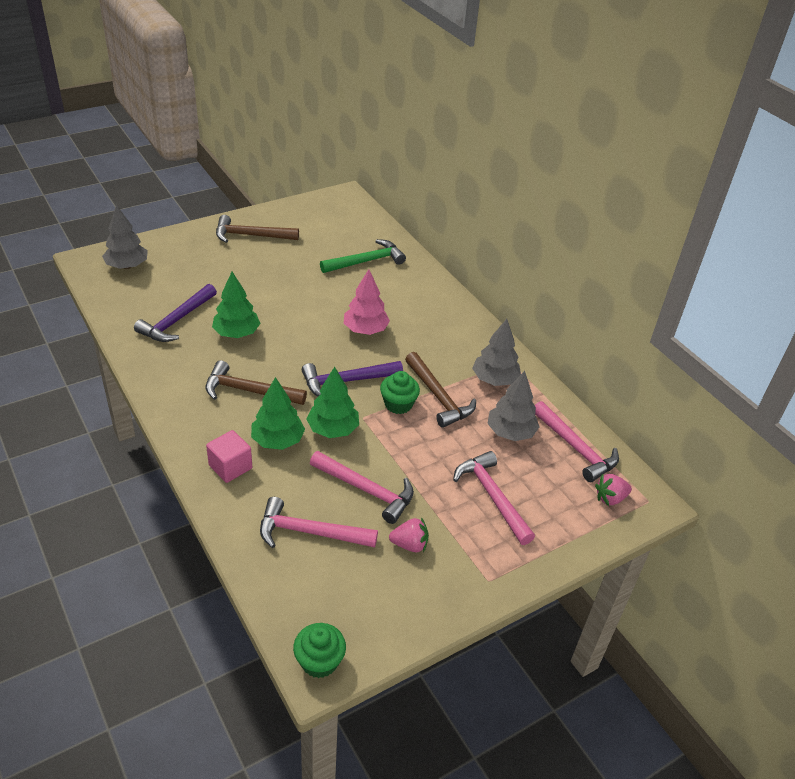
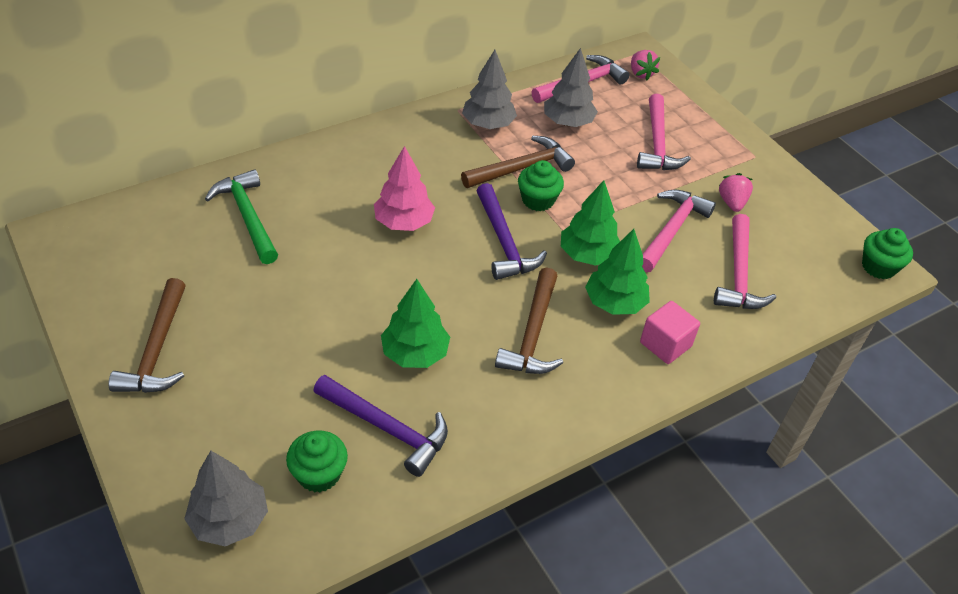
camera: 90 degrees left, 5 degrees up
pink hammer [453,451,535,545] -> pink hammer turned 60 degrees counterclockwise [637,94,691,170]
none -> green cupcake [286,430,348,492]

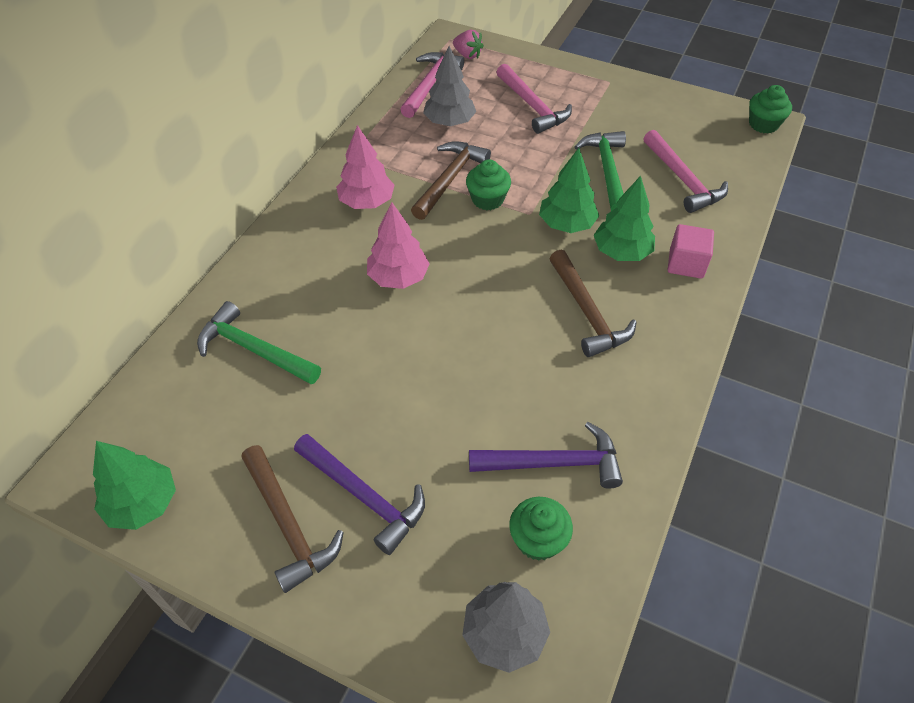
camera: 30 degrees left, 5 degrees up
green tree [381,279,450,368] -> green tree moved to [93,441,176,530]
grey tree [462,50,517,129] -> none
purple hammer [477,183,547,280] -> purple hammer moved to [294,434,425,555]
pink hammer [642,190,716,272] -> green hammer [575,131,626,211]
pink strawberry [719,173,753,212] -> none
none -> pink tree [336,125,395,209]

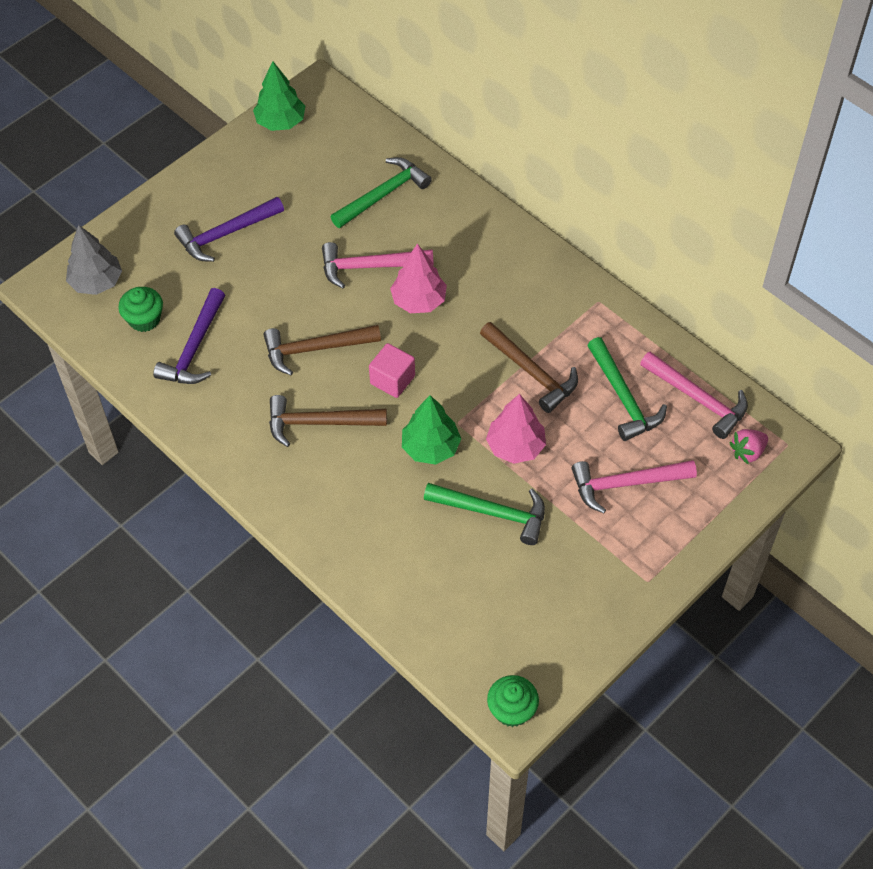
camera: 110 degrees right, 5 degrees up
brown hammer [241,445,344,593] -> brown hammer moved to [264,325,381,375]
pink tree [336,125,395,209] -> pink tree moved to [486,394,546,464]
grey tree [423,46,476,126] -> green hammer [587,337,667,441]
green cupcake [466,159,511,210] -> none
green tree [594,176,655,261] -> none
pink hammer [643,130,728,213] -> pink hammer moved to [322,242,434,288]
pink cube [668,224,714,279] -> pink cube moved to [369,343,415,398]

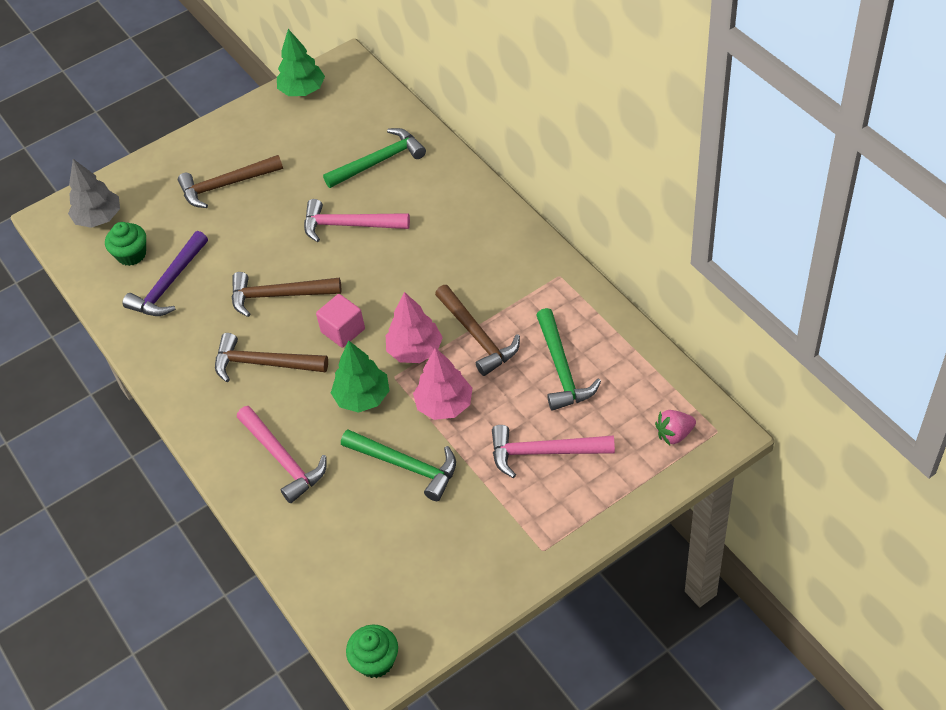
camera: 15 degrees right, 5 degrees down
purple hammer [174,197,284,262] -> brown hammer [178,155,283,208]
pink tree [390,244,447,313] -> pink tree moved to [386,292,443,363]
pink hammer [640,352,748,439] -> pink hammer moved to [237,406,327,503]

